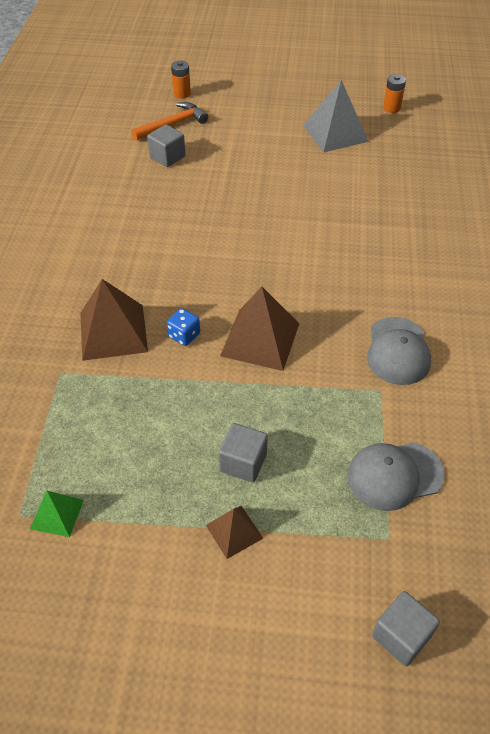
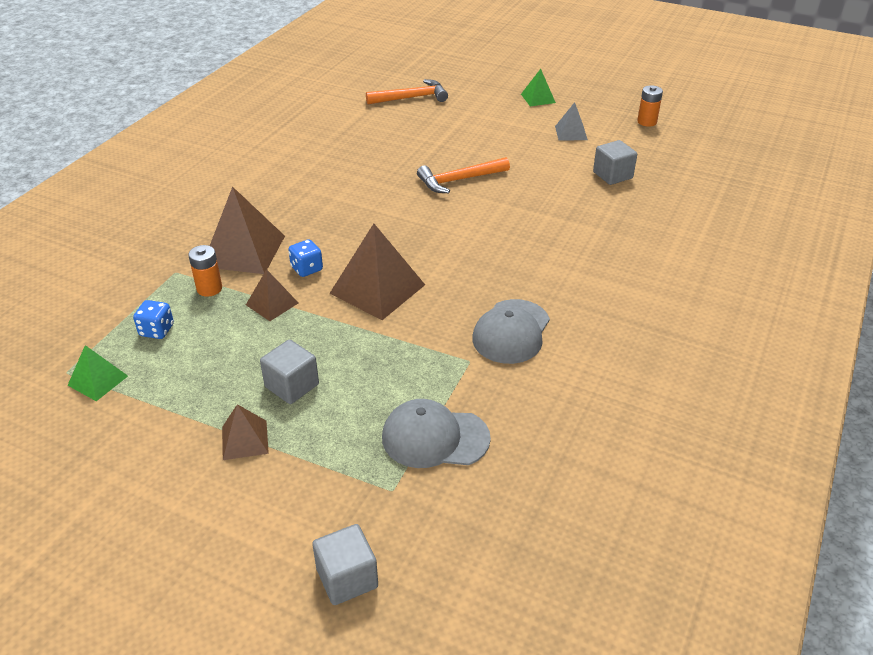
camera: 20 degrees right, 10 degrees down
grey cube [147,125,186,167] -> grey cube moved to [593,140,637,185]
orange battery [171,61,191,99] -> orange battery moved to [188,245,222,297]
grey pyramid [303,80,369,153] -> grey pyramid [555,102,588,141], size x0.54
none -> blue dice [133,300,174,339]
none -> brown pyramid [246,269,298,321]
none -> orange hammer [417,157,510,193]
none -> green pyramid [521,69,556,106]

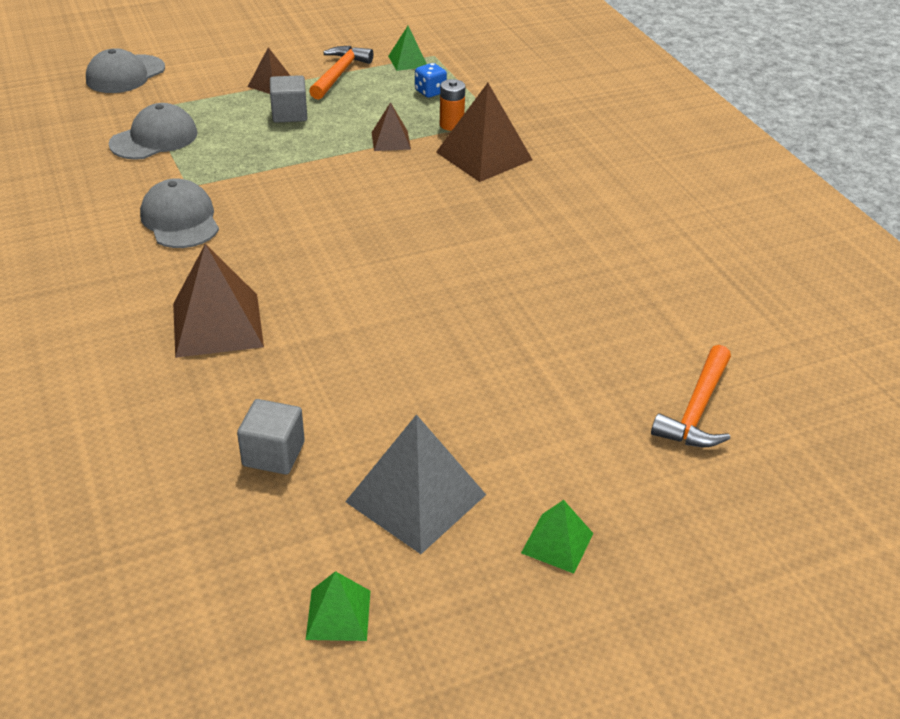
camera: 130 degrees right, 0 degrees up
blue dice [288,239,323,277] -> none
grey cube [312,524,378,605] -> grey cap [86,48,165,93]
brown pyramid [329,224,425,320] -> brown pyramid moved to [173,244,264,358]
orange hammer [417,157,510,193] -> orange hammer moved to [309,46,373,99]
grey pyramid [555,102,588,141] -> grey pyramid [345,414,486,554], size x1.85
orange battery [637,85,663,127] -> green pyramid [306,571,370,641]

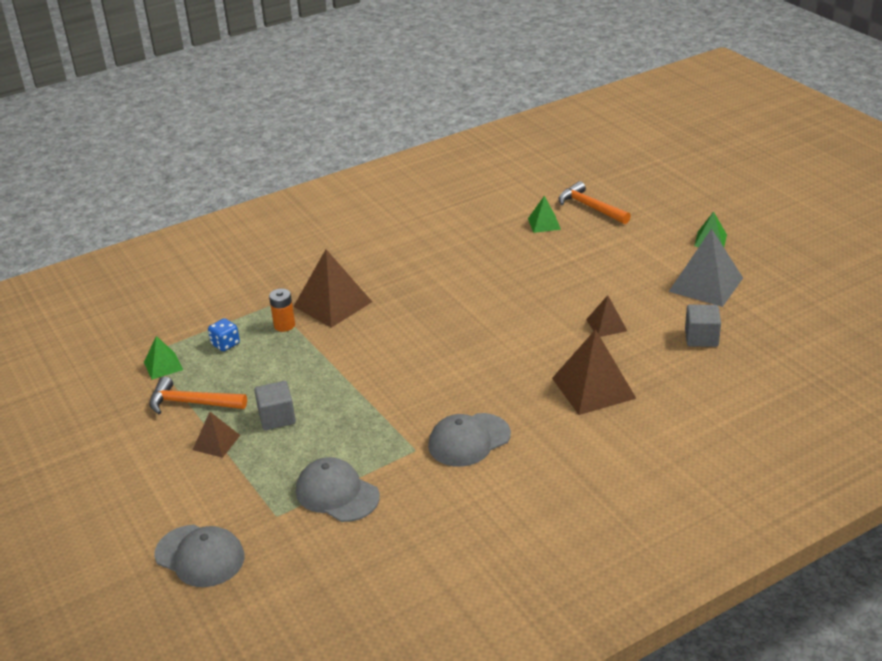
camera: 95 degrees left, 5 degrees down
green pyramid [306,571,370,641] -> green pyramid moved to [528,196,561,233]
brown pyramid [372,102,411,151] -> brown pyramid moved to [586,295,627,337]
orange hammer [651,345,731,447] -> orange hammer turned 150 degrees counterclockwise [559,181,631,224]

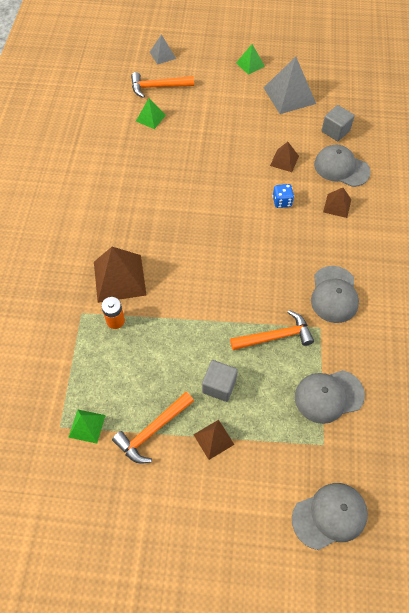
camera: 55 degrees left, 25 degrees up
blue dice [208,318,240,351] -> blue dice moved to [273,184,294,208]
brown pyramid [552,329,637,415] -> brown pyramid [323,188,351,218], size x0.54
none -> grey pyramid [150,34,176,65]
none -> orange hammer [230,310,314,350]
none -> grey cap [314,145,371,187]

